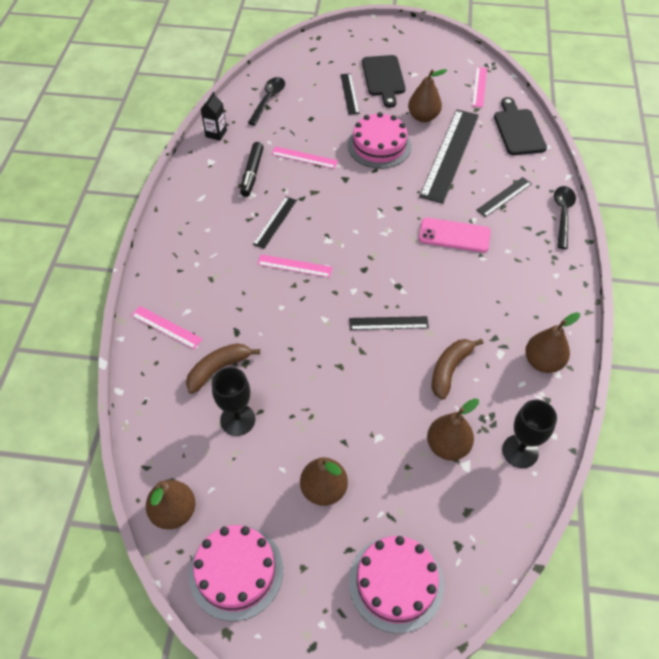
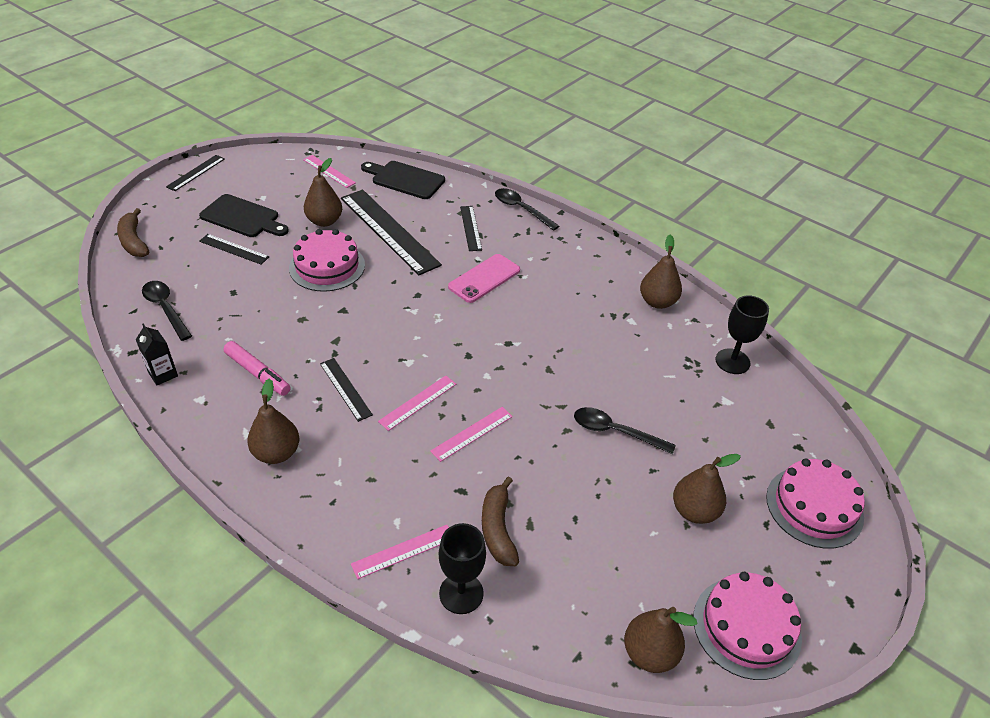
camera: 60 degrees left, 10 degrees down
black goblet [212,367,255,436] -> black goblet moved to [439,523,486,614]
black marker [240,142,264,197] -> pink marker [224,341,291,396]
pink ruler [271,146,338,169] -> pink ruler moved to [430,407,513,462]
black ruler [349,316,429,330] -> black ruler moved to [166,155,225,191]
brown pear [427,398,479,460] -> brown pear moved to [247,378,299,464]
brown banana [432,339,483,400] -> brown banana moved to [117,208,149,257]
none -> black spoon [574,407,676,454]

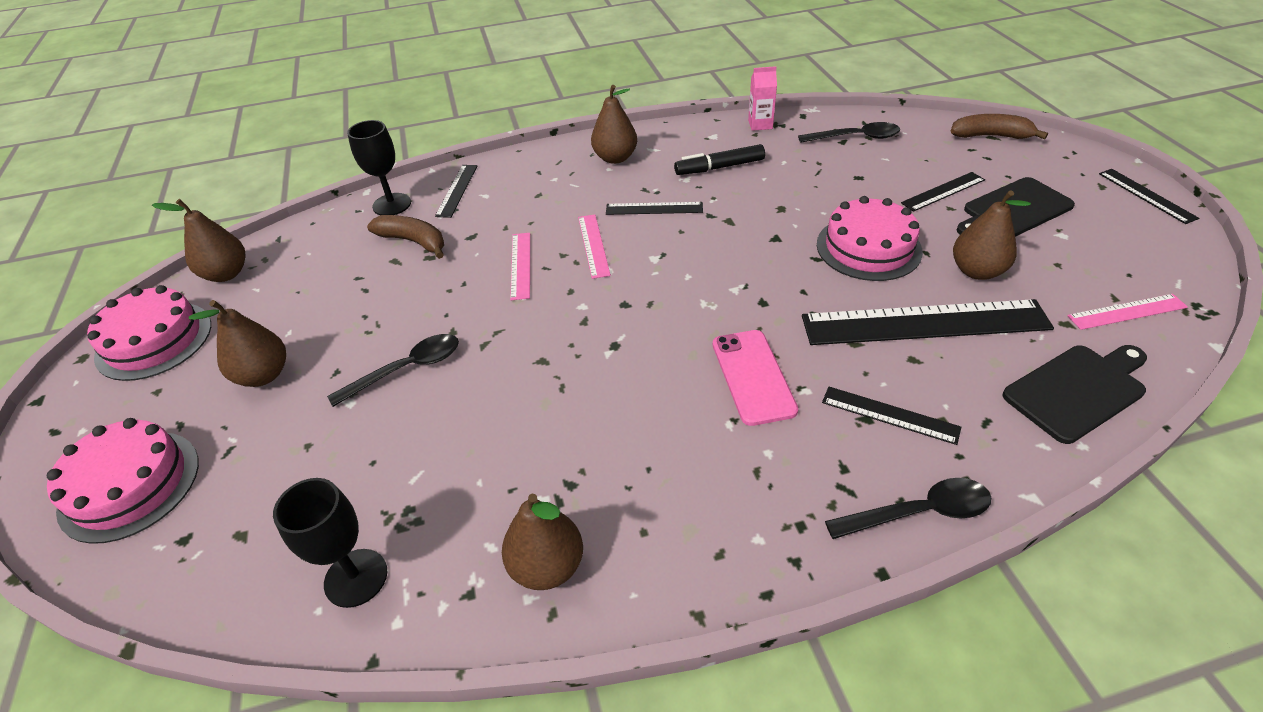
camera: 130 degrees right, 0 degrees up
black carton [136,323,178,385] -> pink carton [748,66,777,131]
pink marker [224,341,291,396] -> black marker [674,144,765,175]
pink ruler [351,525,449,579] -> black ruler [435,165,477,218]

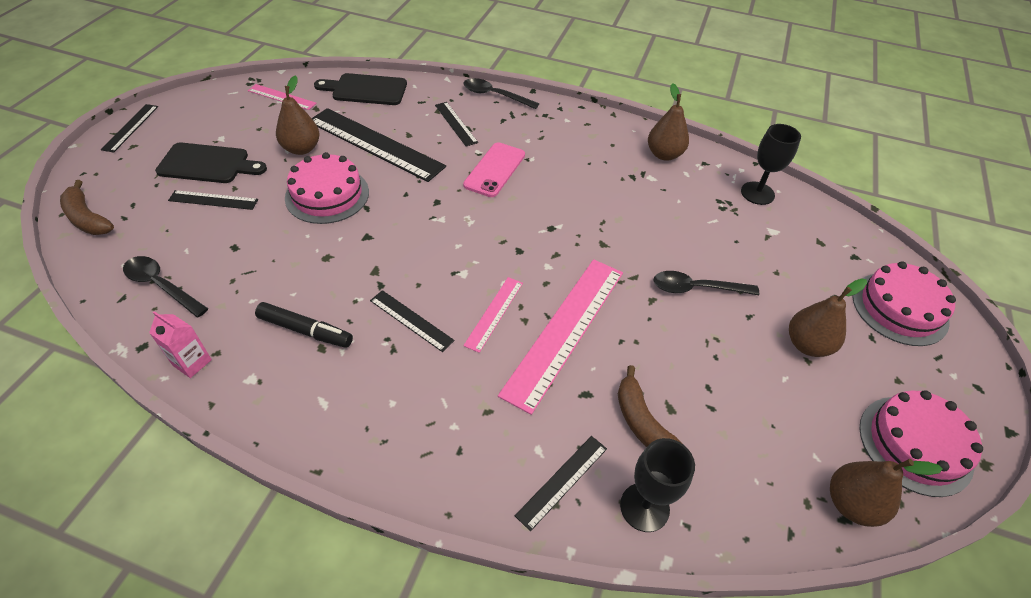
camera: 150 degrees left, 5 degrees up
pink ruler [510,233,530,300] -> pink ruler [498,259,623,415], size x2.02
brown pear [591,85,637,164] -> none

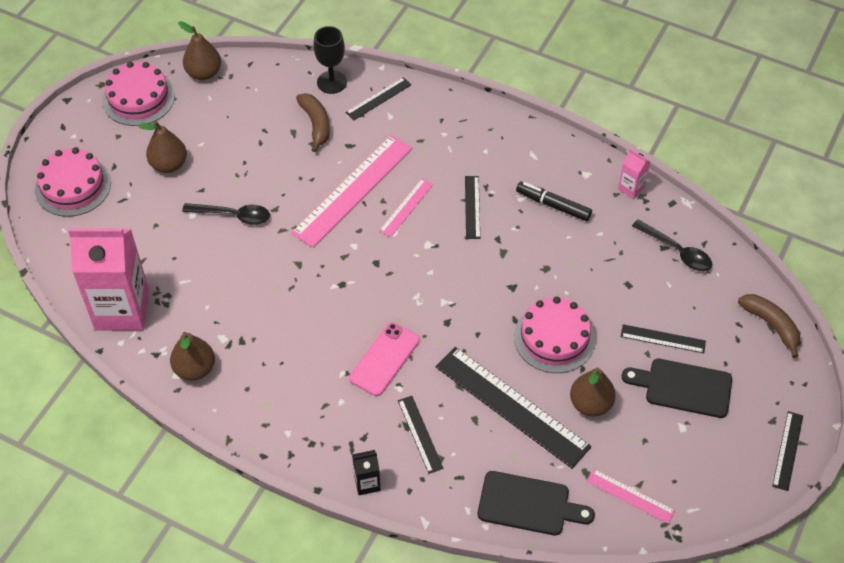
camera: 170 degrees left, 5 degrees up
black ruler [370,290,455,352] -> black ruler turned 45 degrees clockwise [465,176,480,239]
black spoon [463,78,539,109] -> black carton [352,450,381,495]
black goblet [741,124,801,205] -> pink carton [68,228,149,330]

